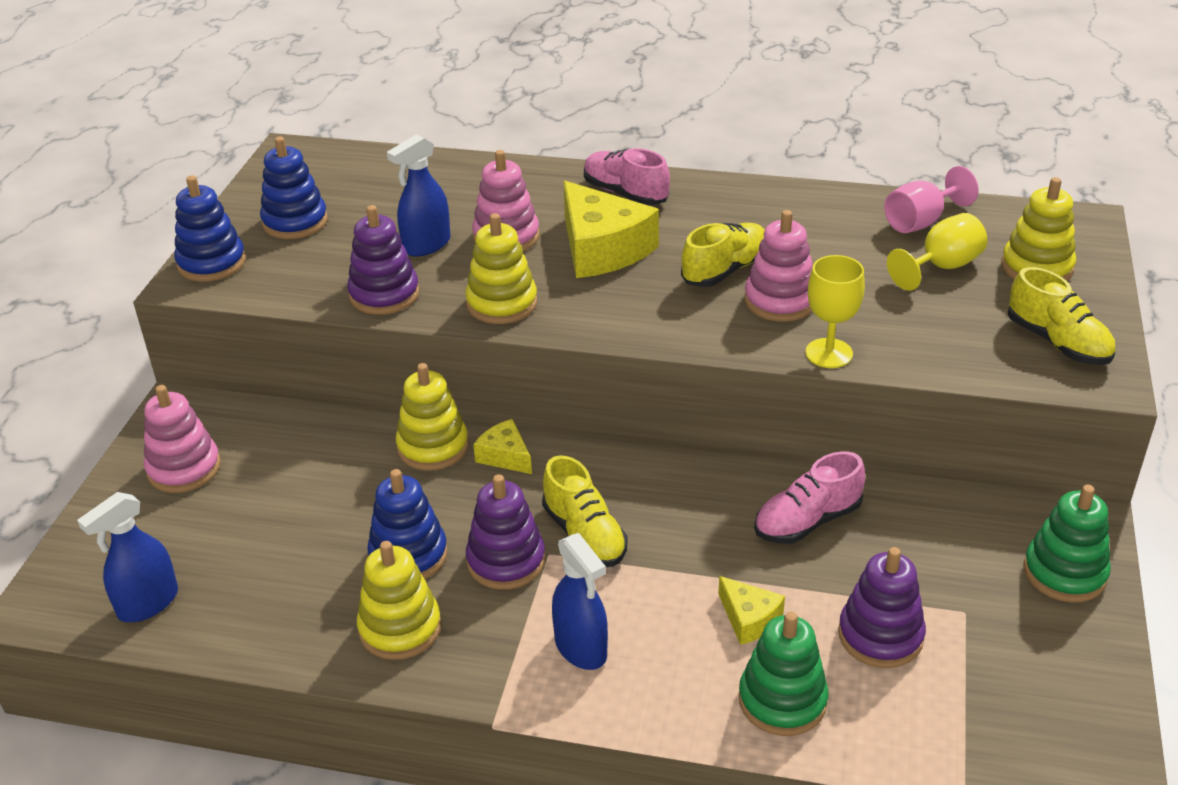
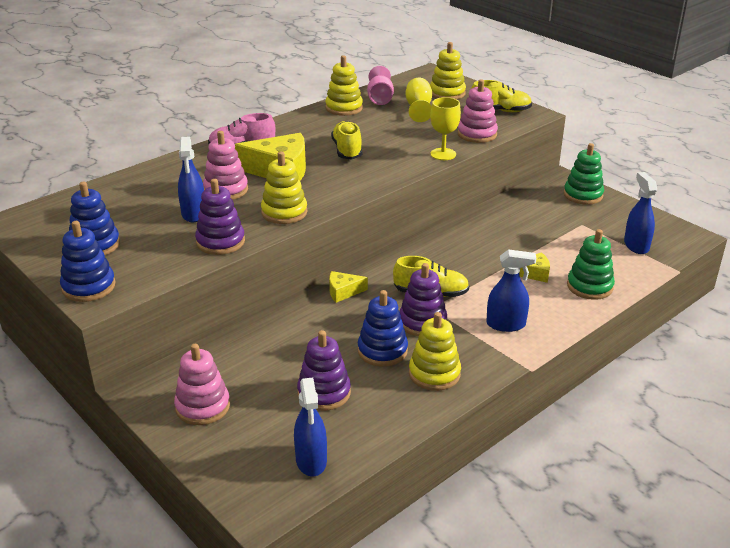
camera: 55 degrees left, 5 degrees down
yellow stacking toy [396,363,469,471] -> yellow stacking toy moved to [325,55,363,116]
pink stacking toy [745,210,813,322] -> pink stacking toy moved to [457,79,498,143]
pink shoe [754,451,865,544] -> none
purple stacking toy [838,547,926,668] -> purple stacking toy moved to [297,330,351,411]
none -> blue spray bottle [624,172,657,254]

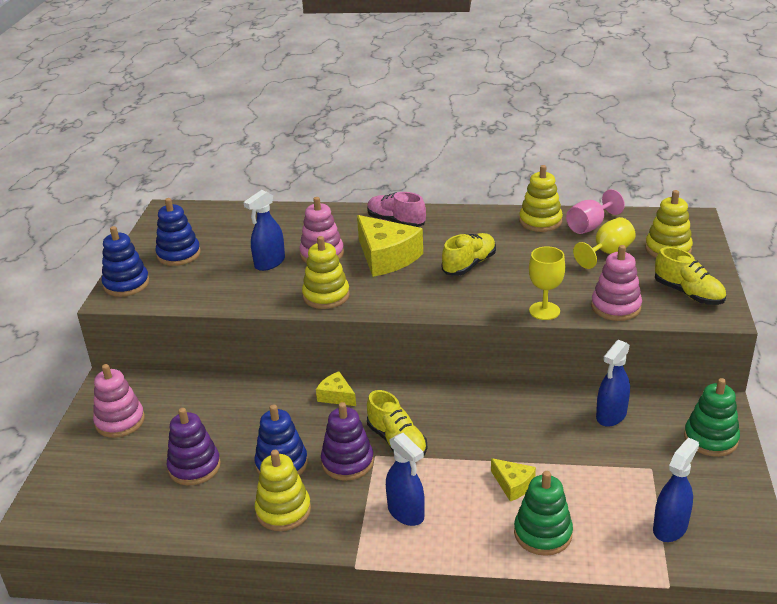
camera: 50 degrees right, 0 degrees up
purple stacking toy [195,179,245,255] -> none
blue spray bottle [294,377,327,476] -> blue spray bottle moved to [596,340,630,427]

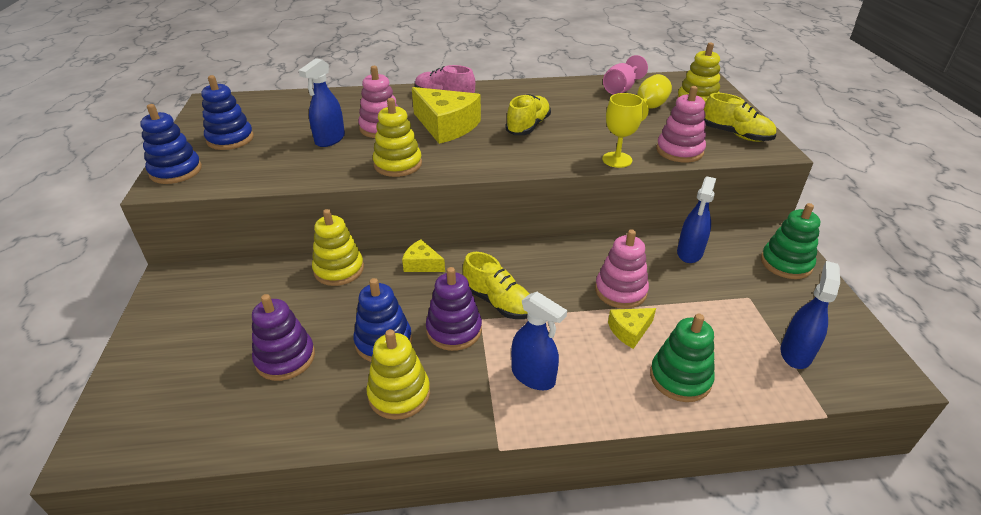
camera: 15 degrees left, 5 degrees up
pink stacking toy [93,364,145,438] -> pink stacking toy moved to [595,229,649,309]
yellow cheese [491,458,536,501] -> yellow cheese turned 120 degrees clockwise [608,308,656,349]
yellow stacking toy [519,165,563,232] -> yellow stacking toy moved to [312,209,364,286]

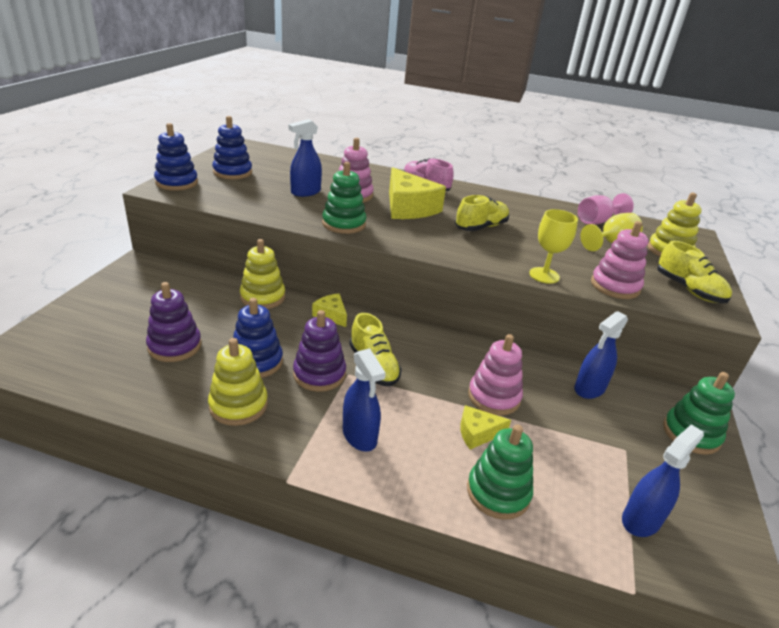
camera: 20 degrees right, 5 degrees down
yellow stacking toy [373,98,422,177] -> green stacking toy [322,162,366,234]

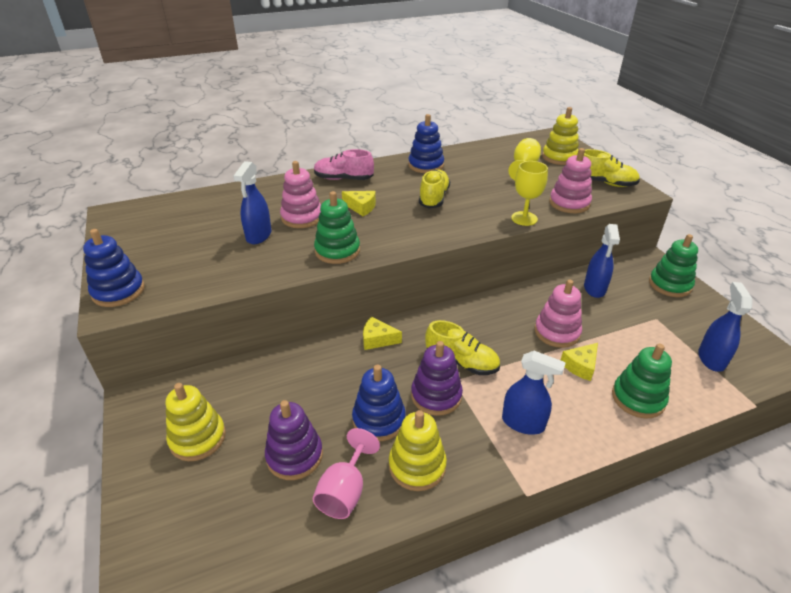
camera: 35 degrees left, 5 degrees up
blue stacking toy [212,116,252,179] -> blue stacking toy moved to [408,114,444,173]
yellow stacking toy [240,239,285,309] -> yellow stacking toy moved to [166,383,226,461]
yellow cheese [389,167,446,219] -> yellow cheese [342,191,376,216], size x0.51
pink goblet [578,193,634,224] -> pink goblet moved to [313,428,380,519]

